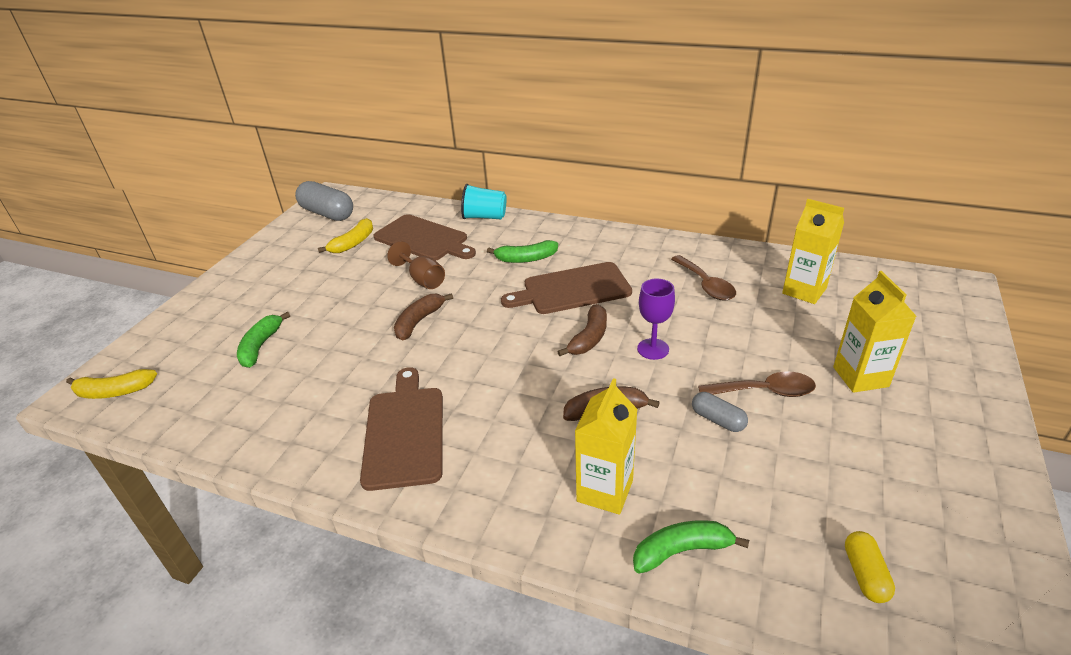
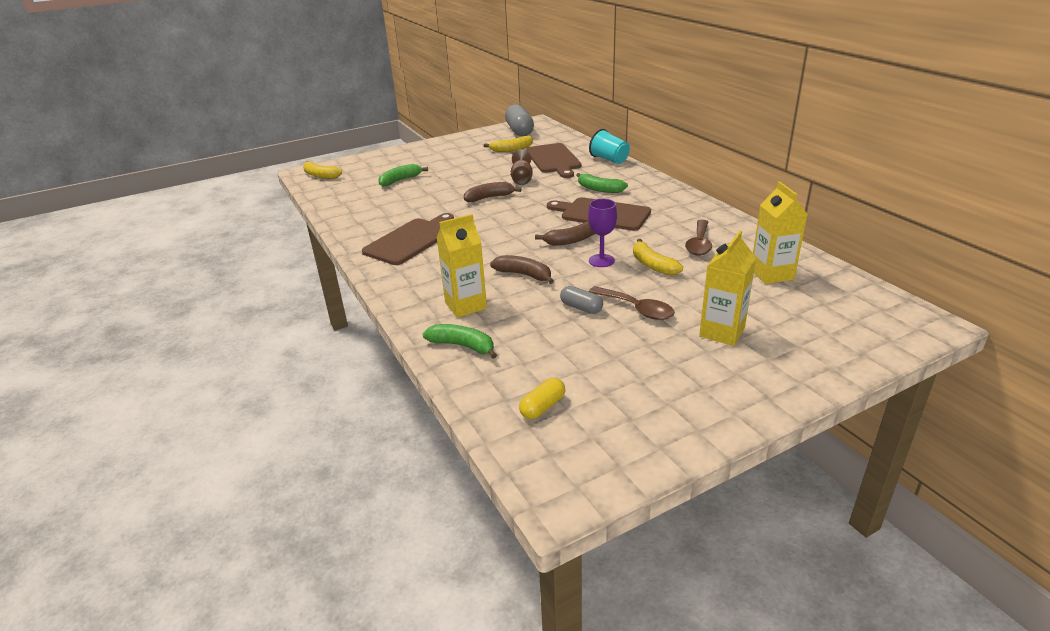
camera: 40 degrees right, 5 degrees down
grey capsule [692,392,748,432] -> grey capsule turned 45 degrees counterclockwise [560,286,603,314]
none -> yellow banana [633,239,683,275]

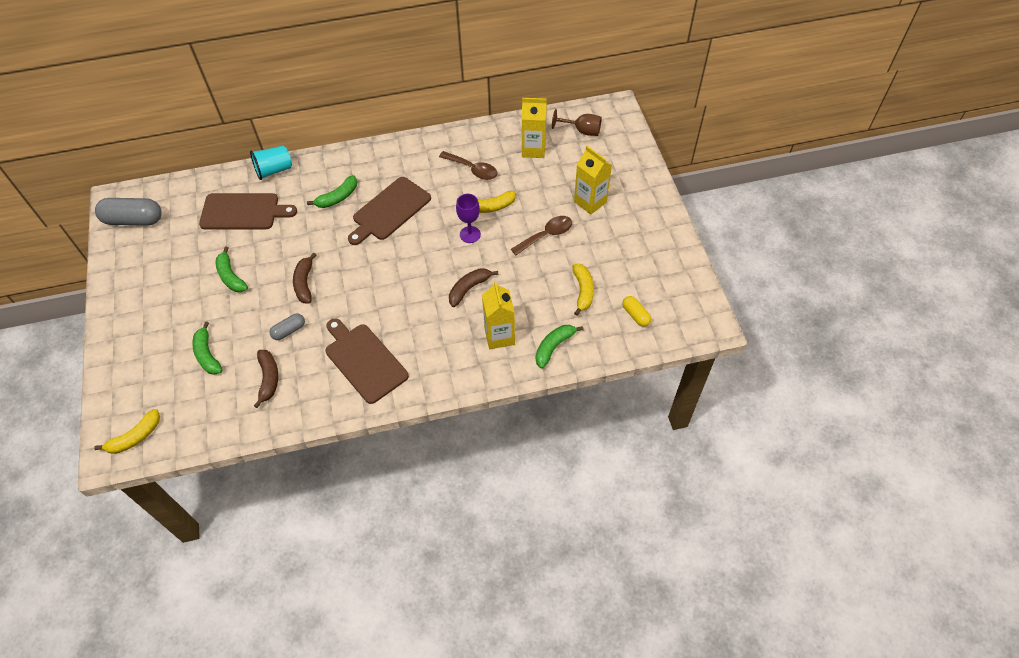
camera: 75 degrees left, 25 degrees up
yellow banana [484,136,533,152] -> yellow banana moved to [572,264,594,316]
brown goblet [511,149,533,185] -> brown goblet moved to [552,109,602,136]
brown banana [535,221,595,246] -> brown banana moved to [254,350,278,408]
grey capsule [560,286,603,314] -> grey capsule moved to [270,313,305,340]
none -> green banana [216,247,248,292]

